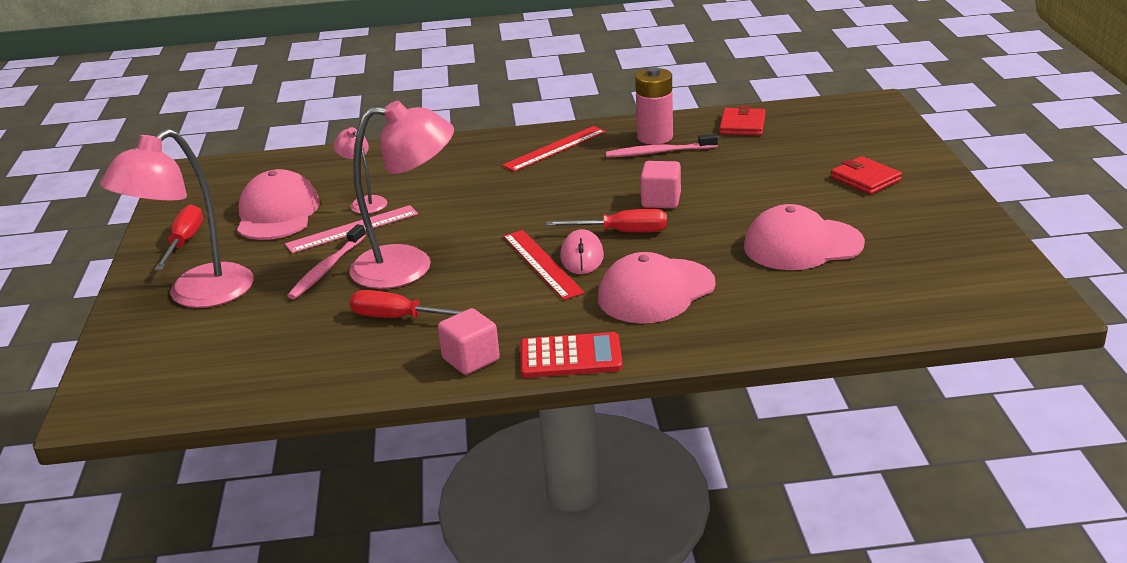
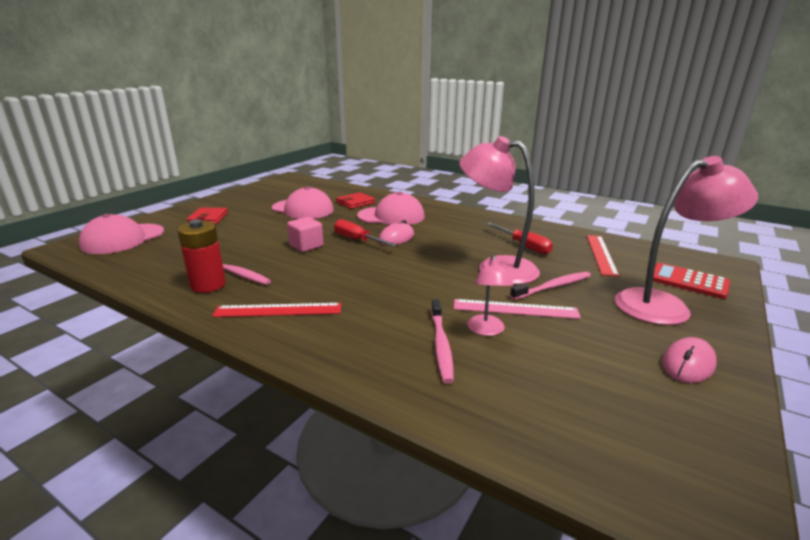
camera: 145 degrees left, 5 degrees down
red screwdriver [154,204,203,270] -> pink mouse [662,337,717,383]
pink cap [237,169,320,240] -> pink cap moved to [79,214,164,254]
pink cube [438,308,500,375] -> none
red ruler [503,230,585,300] -> red ruler moved to [587,235,619,277]
red calculator [520,332,623,378] -> red calculator moved to [653,263,730,299]
pink battery [635,67,673,145] -> red battery [177,219,226,293]
red wallet [719,106,766,136] -> red wallet moved to [336,192,375,209]
none -> pink toothbrush [431,299,454,384]

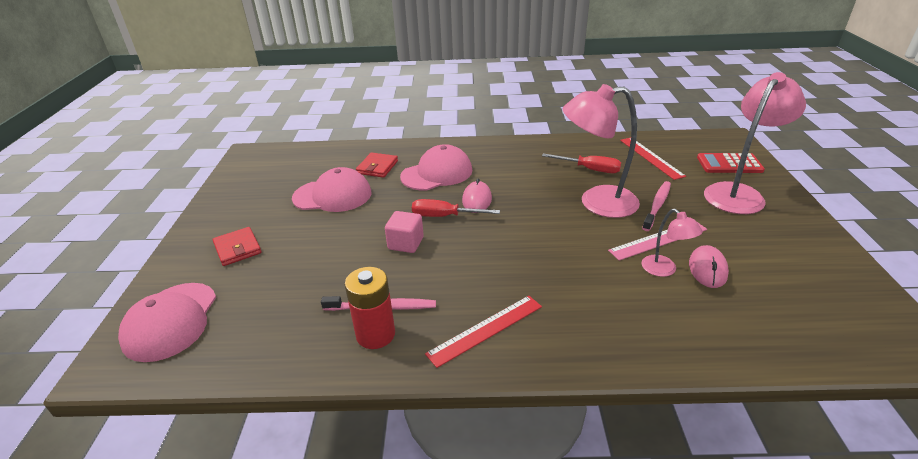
camera: 30 degrees left, 10 degrees up
pink toothbrush [431,299,454,384] -> none
pink mouse [662,337,717,383] -> pink mouse moved to [689,245,729,288]

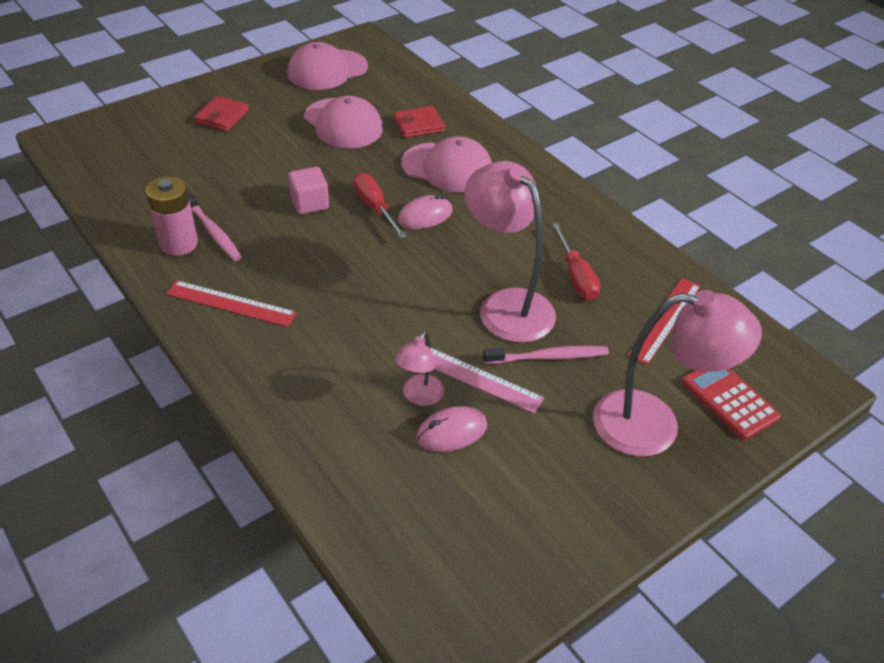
camera: 50 degrees right, 10 degrees up
pink cap [118,283,216,362] -> pink cap moved to [287,42,368,90]
red battery [345,267,395,349] -> pink battery [146,176,198,256]

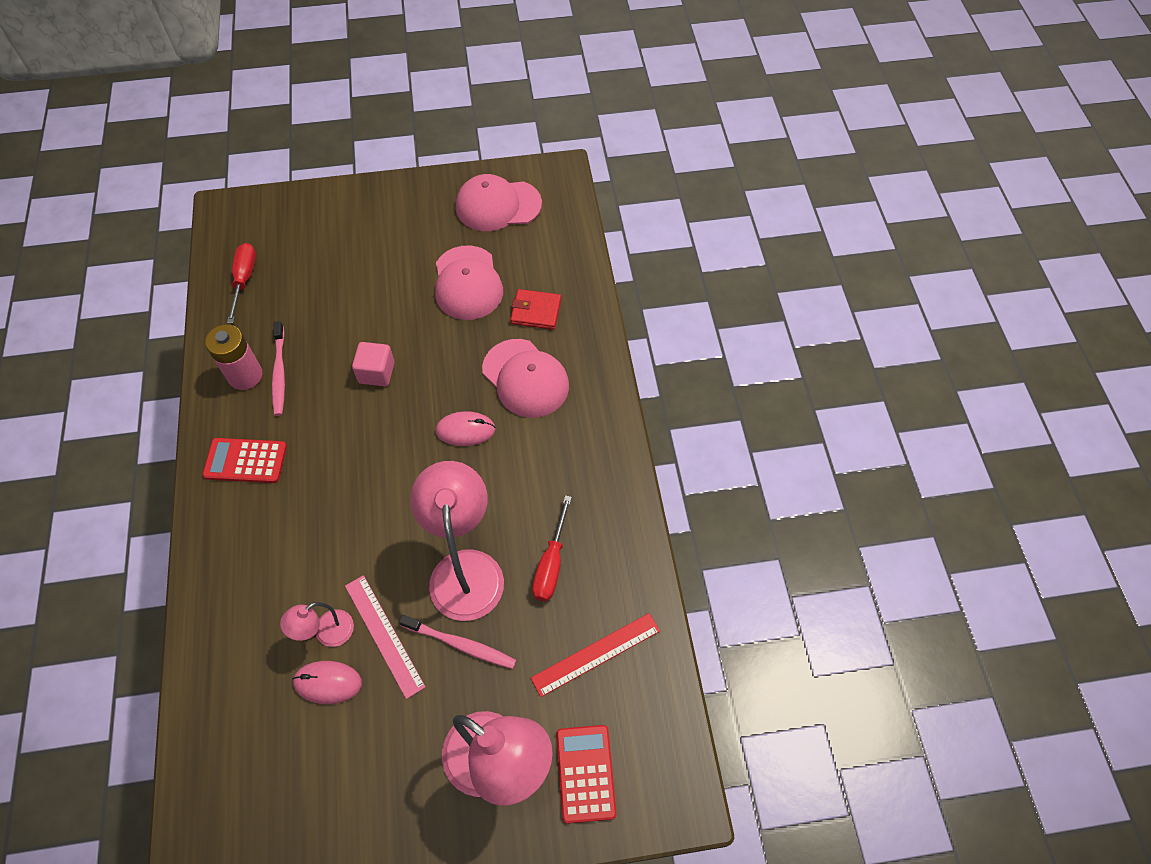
camera: 30 degrees right, 15 degrees up
red ruler [166,280,297,327] -> red calculator [202,438,287,483]
red wallet [194,96,249,132] -> none
red screwdriver [353,173,407,239] -> red screwdriver moved to [227,243,256,323]

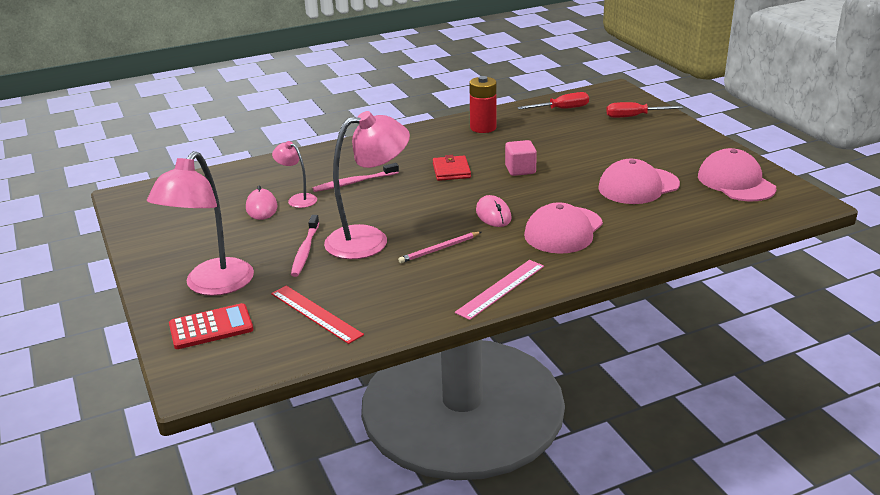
camera: 75 degrees right, 30 degrees down
red calculator [202,438,287,483] -> none
pink battery [205,324,262,390] -> red battery [469,76,497,133]
pink toothbrush [272,321,285,416] -> pink toothbrush moved to [313,163,399,192]
pink ruler [345,575,426,699] -> pink ruler moved to [455,260,544,320]
red wallet [510,289,561,330] -> red wallet moved to [433,155,471,181]
red screwdriver [532,495,572,601] -> red screwdriver moved to [606,102,683,118]
none -> pink pencil [398,232,481,263]

